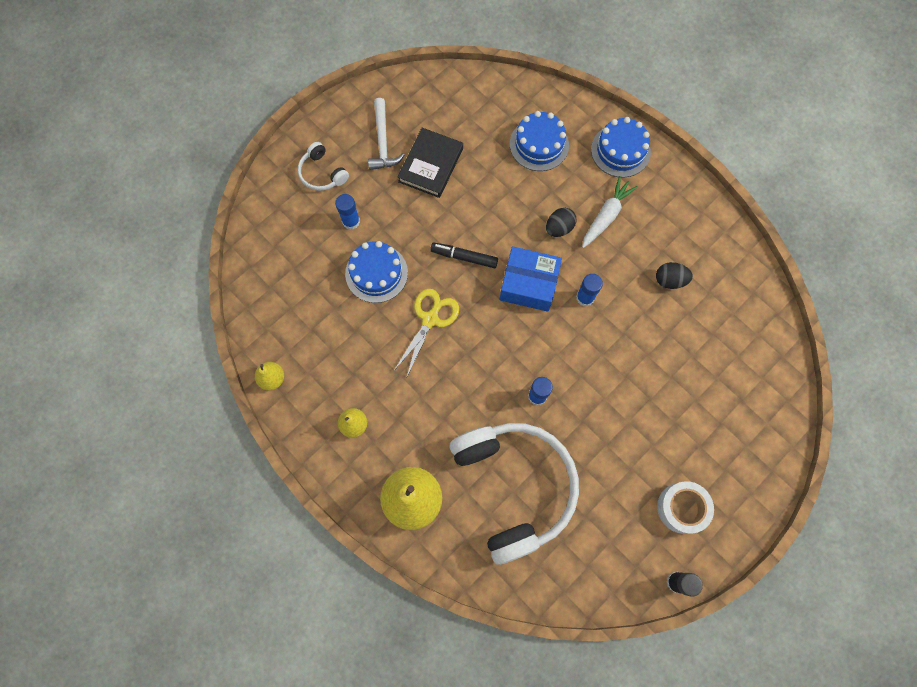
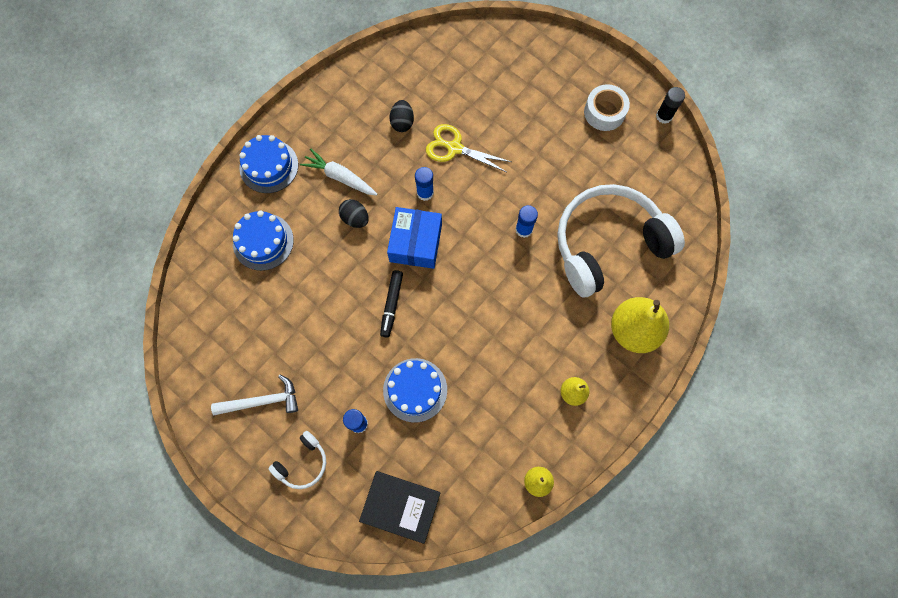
camera: 95 degrees left, 0 degrees up
yellow scissors [394,289,459,376] -> yellow scissors moved to [426,124,511,172]
black book [398,128,463,198] -> black book moved to [359,471,440,544]

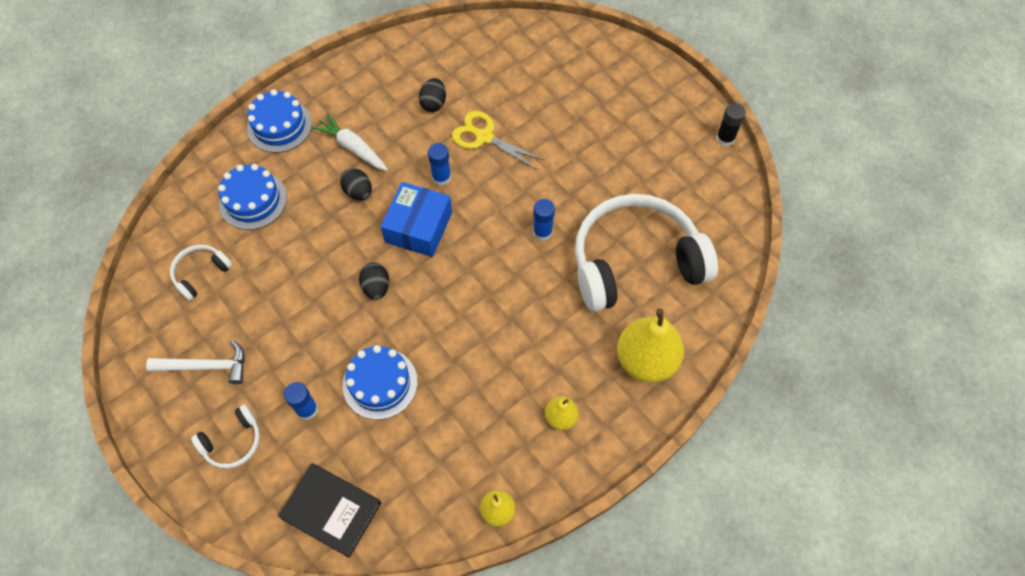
camera: 10 degrees right, 10 degrees down
black marker [380,270,403,337] -> black egg [359,263,389,300]
white tape [584,84,630,131] -> none
none -> white headphones [170,245,233,301]

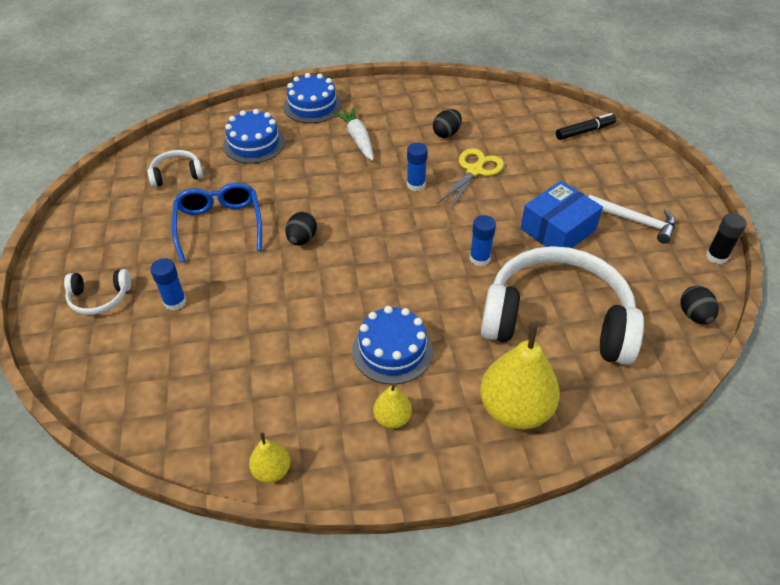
camera: 30 degrees right, 15 degrees down
white hammer [146,340,245,384] -> white hammer moved to [589,195,676,244]
black book [278,463,381,558] -> none
black egg [340,168,372,200] -> black egg moved to [680,286,719,324]
blue cake [343,345,418,420] -> blue cake moved to [352,306,433,385]
blue box [381,182,452,257] -> blue box moved to [520,181,603,248]
yellow scissors [452,111,544,170] -> yellow scissors turned 60 degrees clockwise [437,148,504,210]
none -> blue glasses [172,183,262,263]
none -> black marker [556,113,616,140]

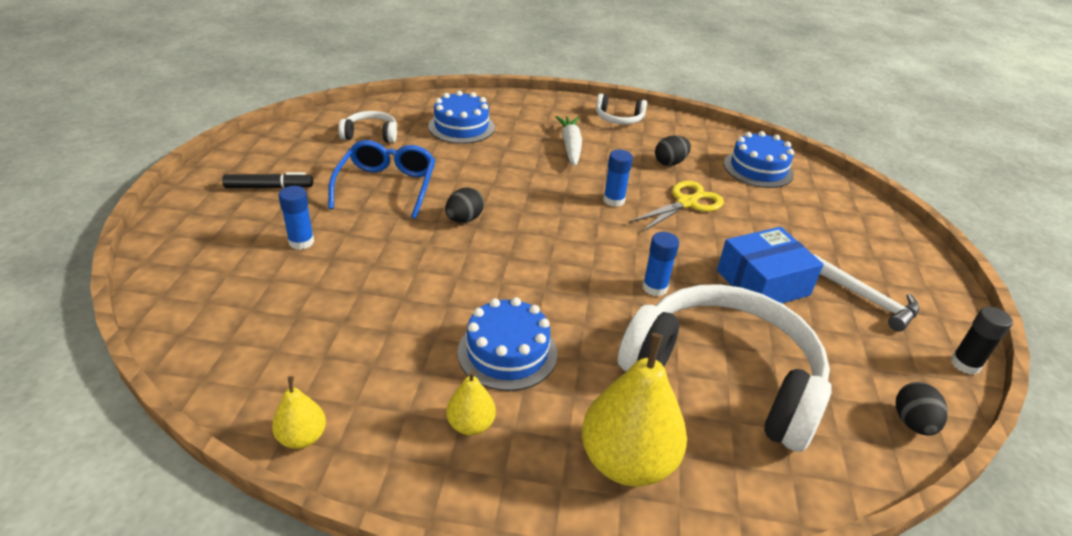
camera: 15 degrees right, 10 degrees down
white headphones [64,269,131,315] -> white headphones moved to [596,94,647,125]
blue cake [284,73,342,123] -> blue cake moved to [724,131,794,188]
black marker [556,113,616,140] -> black marker moved to [222,172,313,188]

